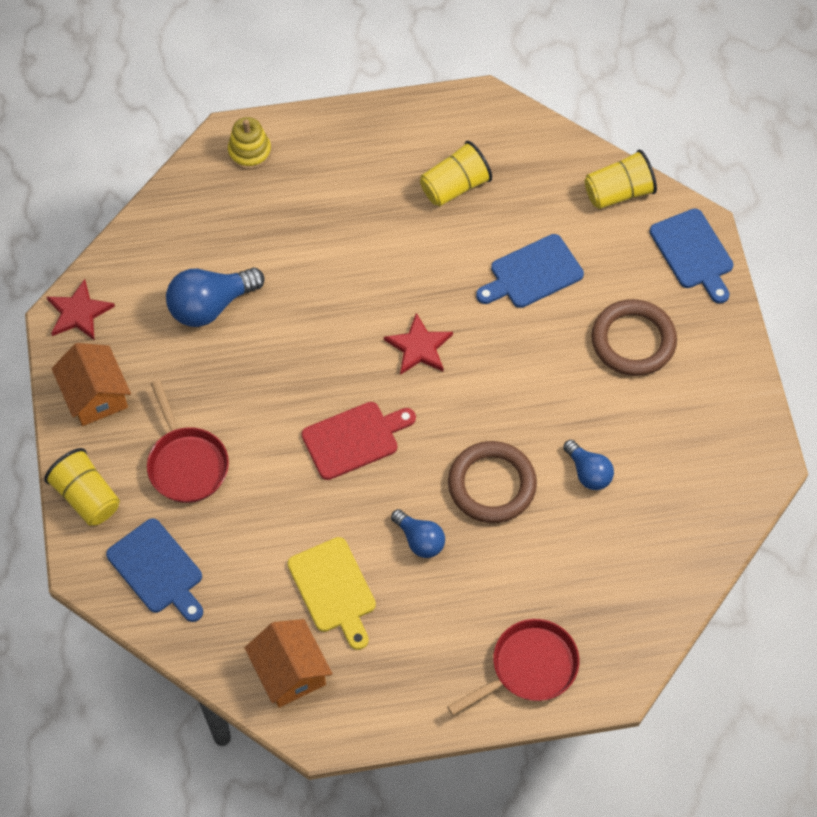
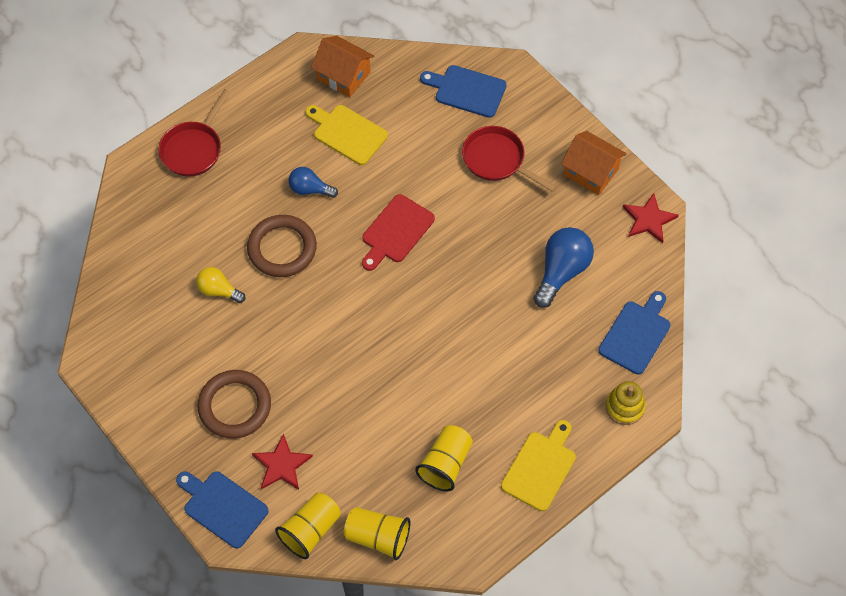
camera: 150 degrees right, 0 degrees up
yellow cup [44,448,120,525] -> yellow cup moved to [344,507,411,560]
red star [384,313,453,375] -> red star moved to [252,433,313,490]
blue cutting board [476,234,584,308] -> blue cutting board moved to [598,291,671,374]
blue light bulb [563,440,614,490] -> yellow light bulb [196,267,245,303]
none -> yellow cutting board [501,420,576,511]

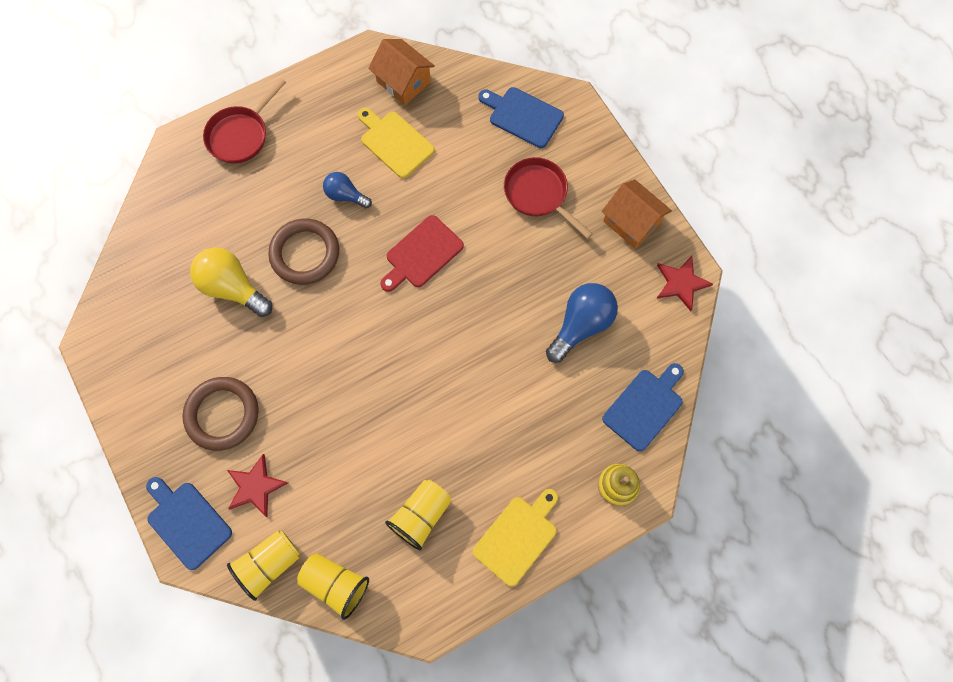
camera: 10 degrees right, 10 degrees up
yellow light bulb [196,267,245,303] -> yellow light bulb [190,248,272,317], size x1.66

